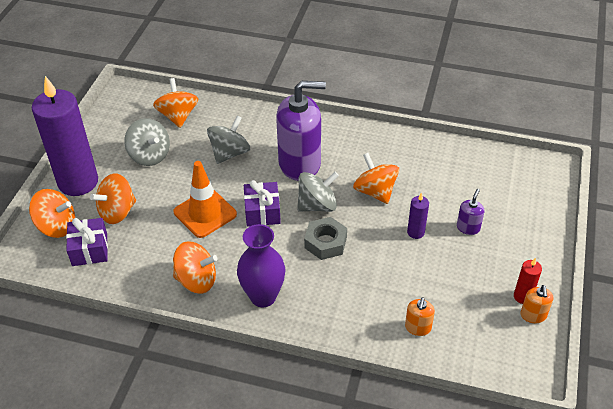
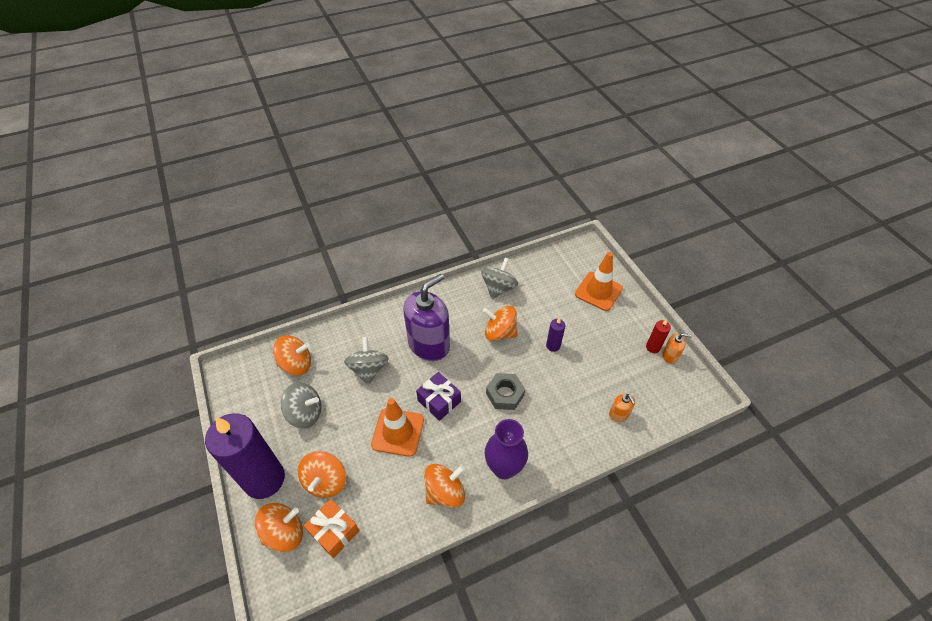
camera: 40 degrees left, 5 degrees up
purple gift [66,218,108,266] -> orange gift [304,499,359,558]
orange spinning top [153,78,199,128] -> orange spinning top turned 135 degrees clockwise [273,335,311,375]
grey spinning top [297,172,339,212] -> grey spinning top moved to [481,258,518,299]
purple soap dispenser [457,189,485,235] -> none
orange soap dispenser [521,285,553,323] -> orange soap dispenser turned 45 degrees counterclockwise [662,333,692,364]
none -> orange traffic cone [575,252,623,311]

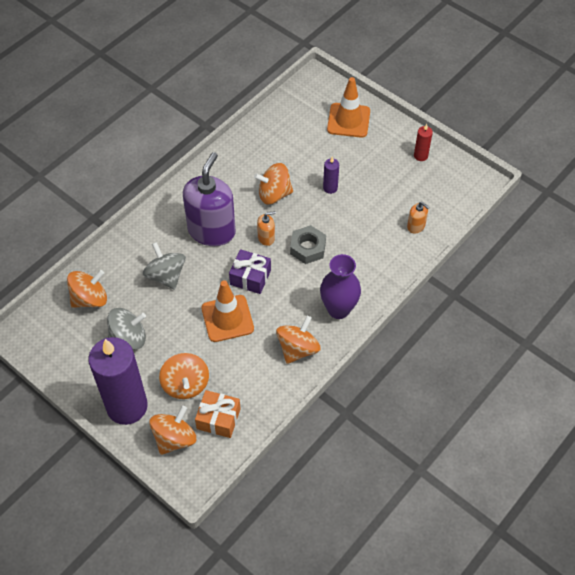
camera: 25 degrees left, 5 degrees up
grey spinning top [481,258,518,299] -> none
orange soap dispenser [662,333,692,364] -> orange soap dispenser moved to [257,211,276,246]

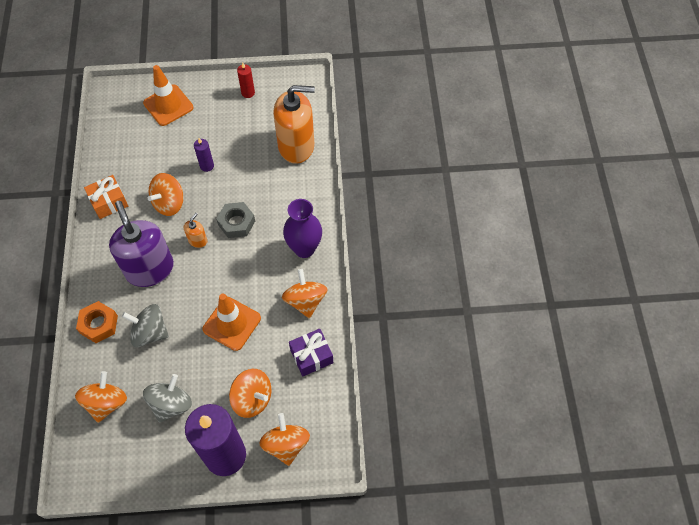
camera: 45 degrees left, 5 degrees up
orange gift [195,390,241,438] -> orange gift moved to [84,175,128,219]
purple gift [229,249,271,294] -> purple gift moved to [289,329,333,376]
orange soap dispenser [407,202,429,233] -> orange soap dispenser [273,85,315,164], size x2.36
none -> orange nut [76,301,118,343]

